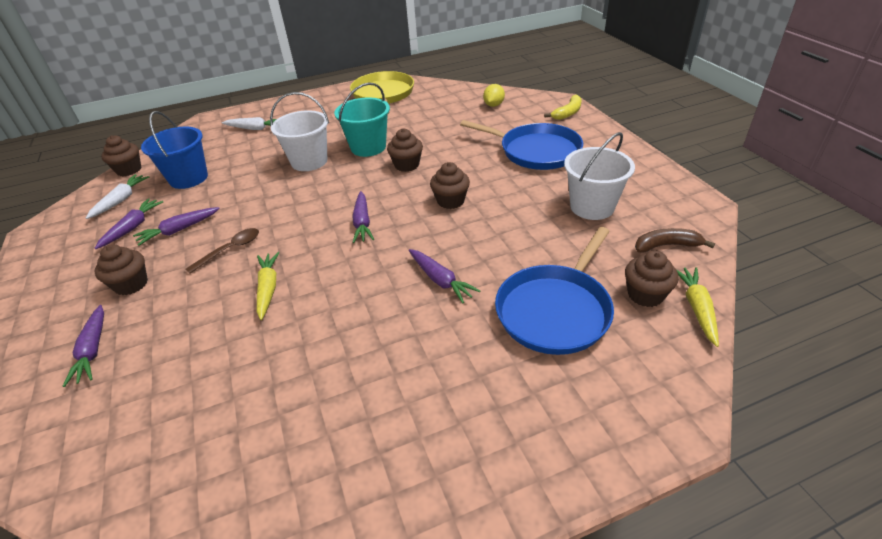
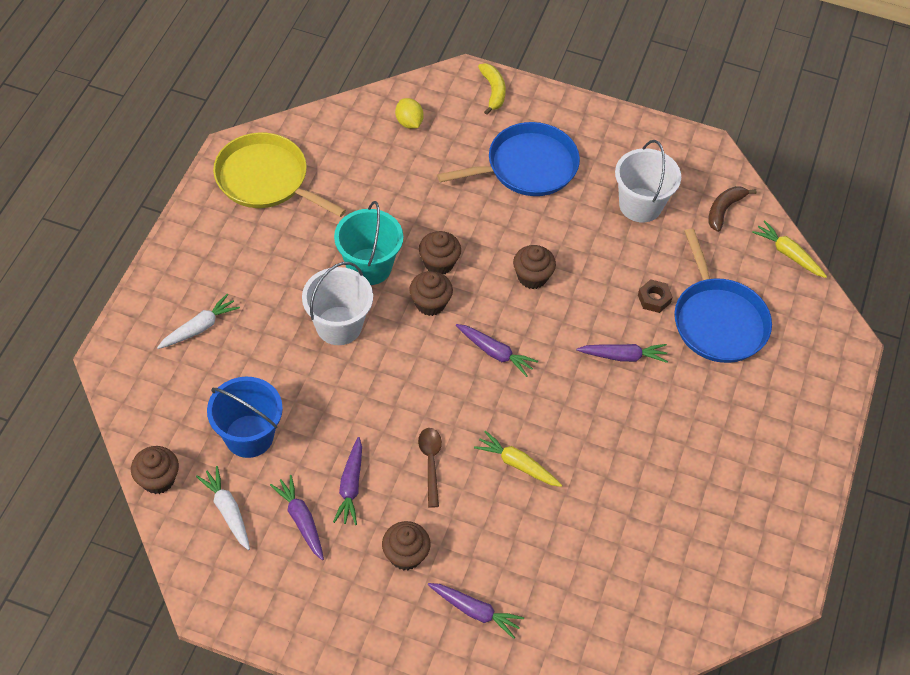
camera: 55 degrees left, 15 degrees up
brown cupcake [625,250,679,307] -> brown cupcake moved to [409,271,453,316]
none -> brown nut [638,279,673,313]

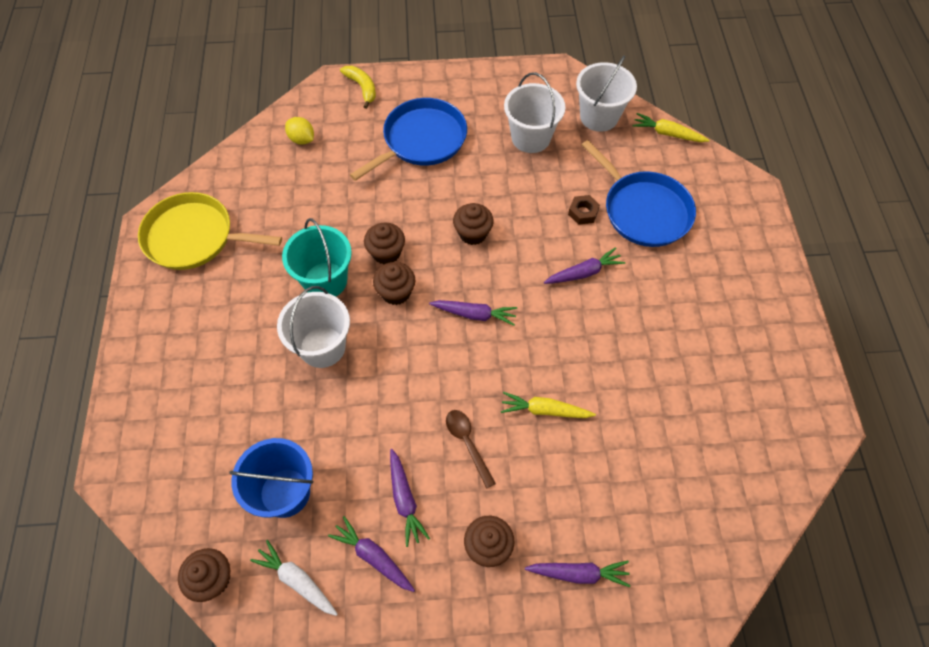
camera: 20 degrees left, 5 degrees up
white carrot [157,294,240,349] -> none
brown banana [708,186,757,232] -> white bucket [576,55,637,132]

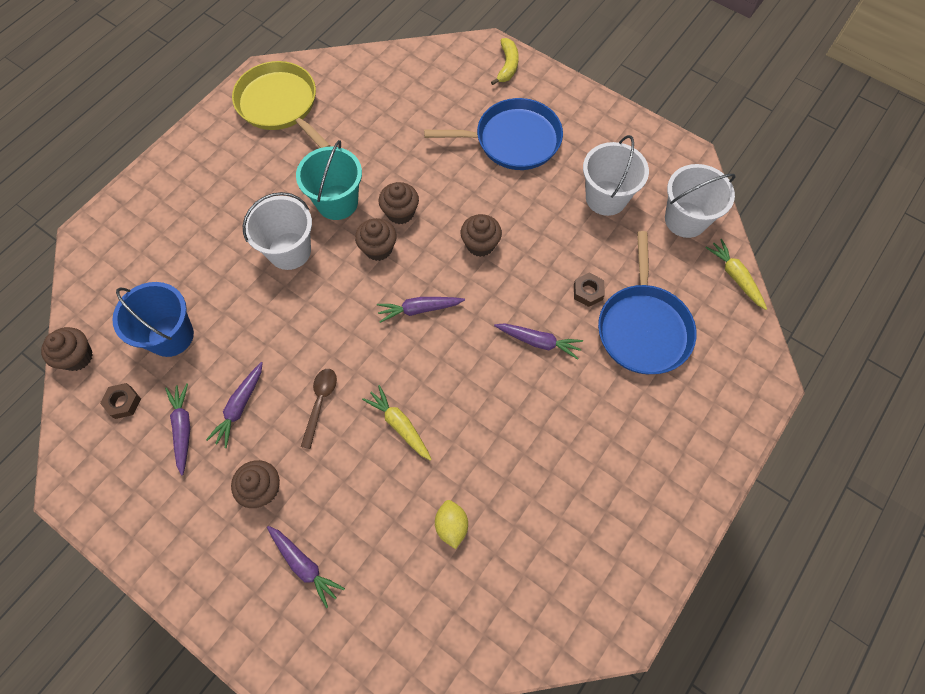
camera: 40 degrees right, 5 degrees up
white carrot [250,540,338,616] -> brown nut [100,383,141,419]
yellow lemon [285,117,314,145] -> yellow lemon moved to [435,500,468,549]
purple carrot [429,300,517,326] -> purple carrot turned 120 degrees clockwise [377,297,465,323]

